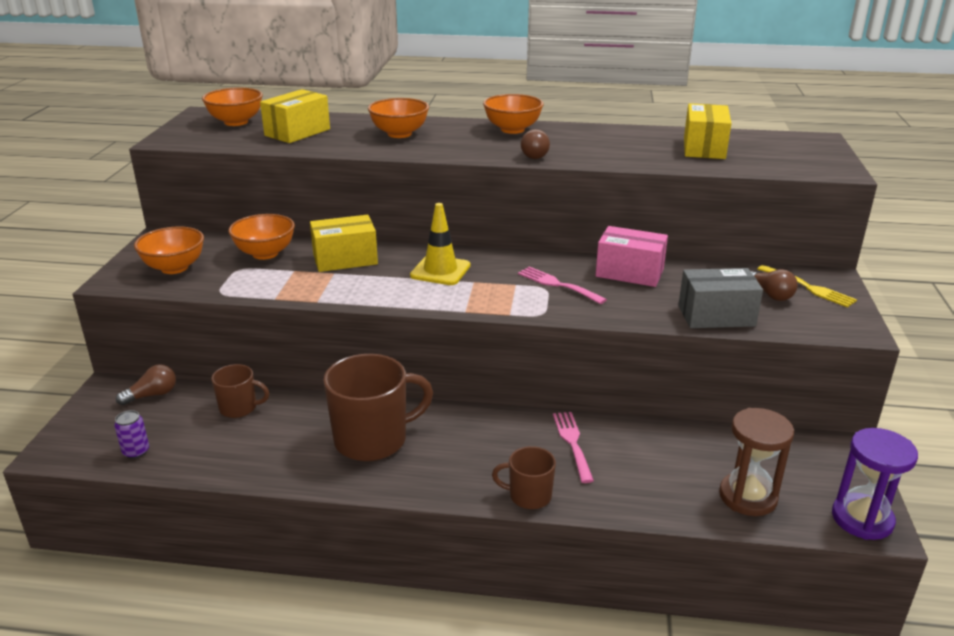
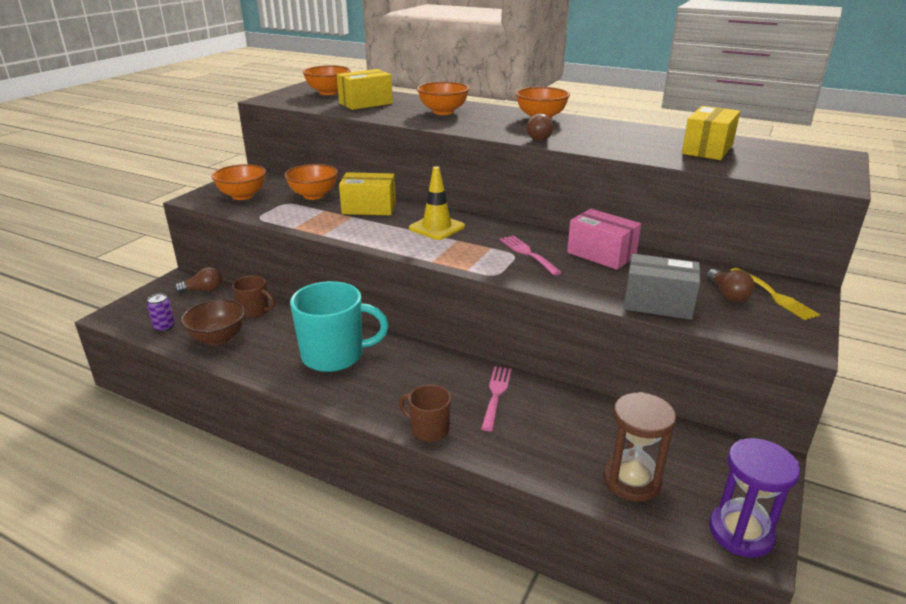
camera: 20 degrees right, 0 degrees up
brown mug [323,354,433,461] -> turquoise mug [290,281,389,372]
none -> brown bowl [181,299,245,345]

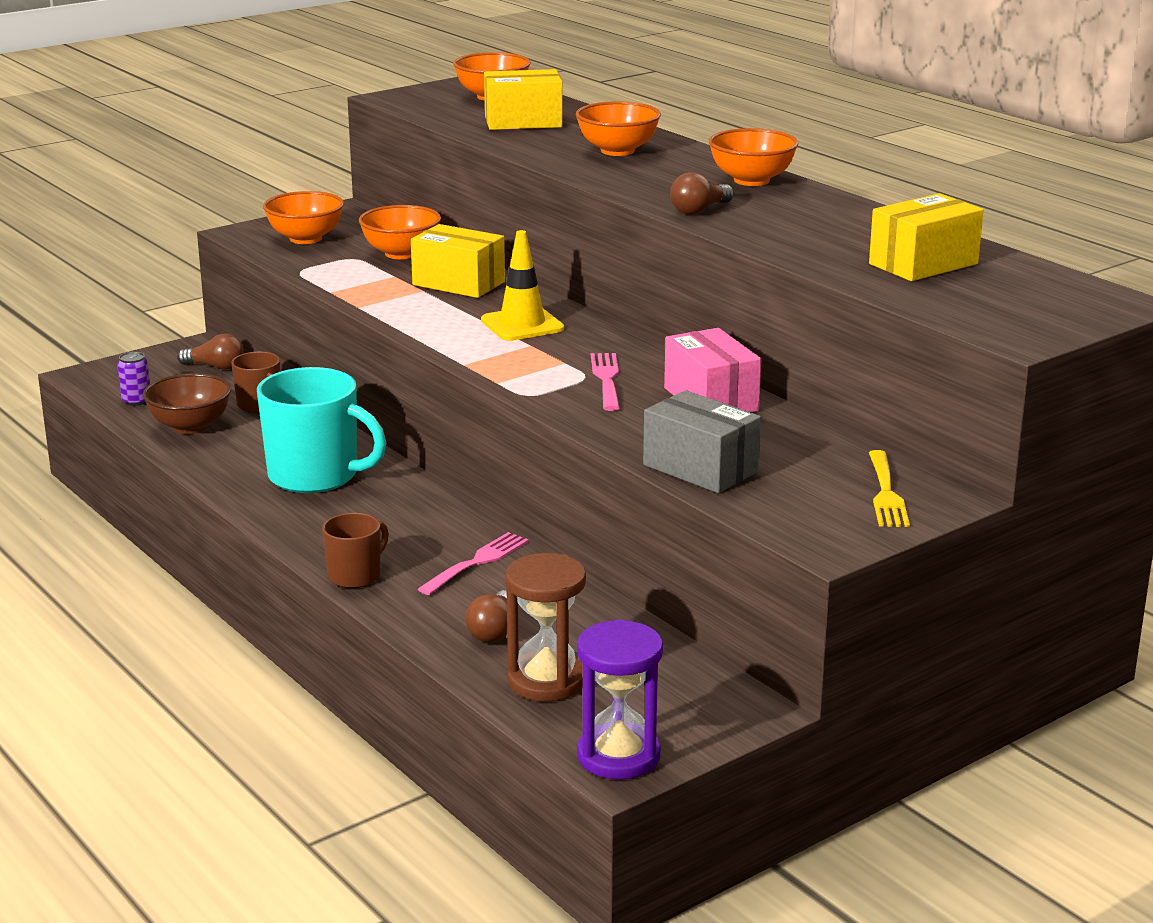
camera: 25 degrees right, 5 degrees down
brown mug [399,384,451,442] -> brown mug turned 75 degrees clockwise [322,513,389,588]
brown light bulb [706,269,754,302] -> brown light bulb moved to [465,590,507,642]

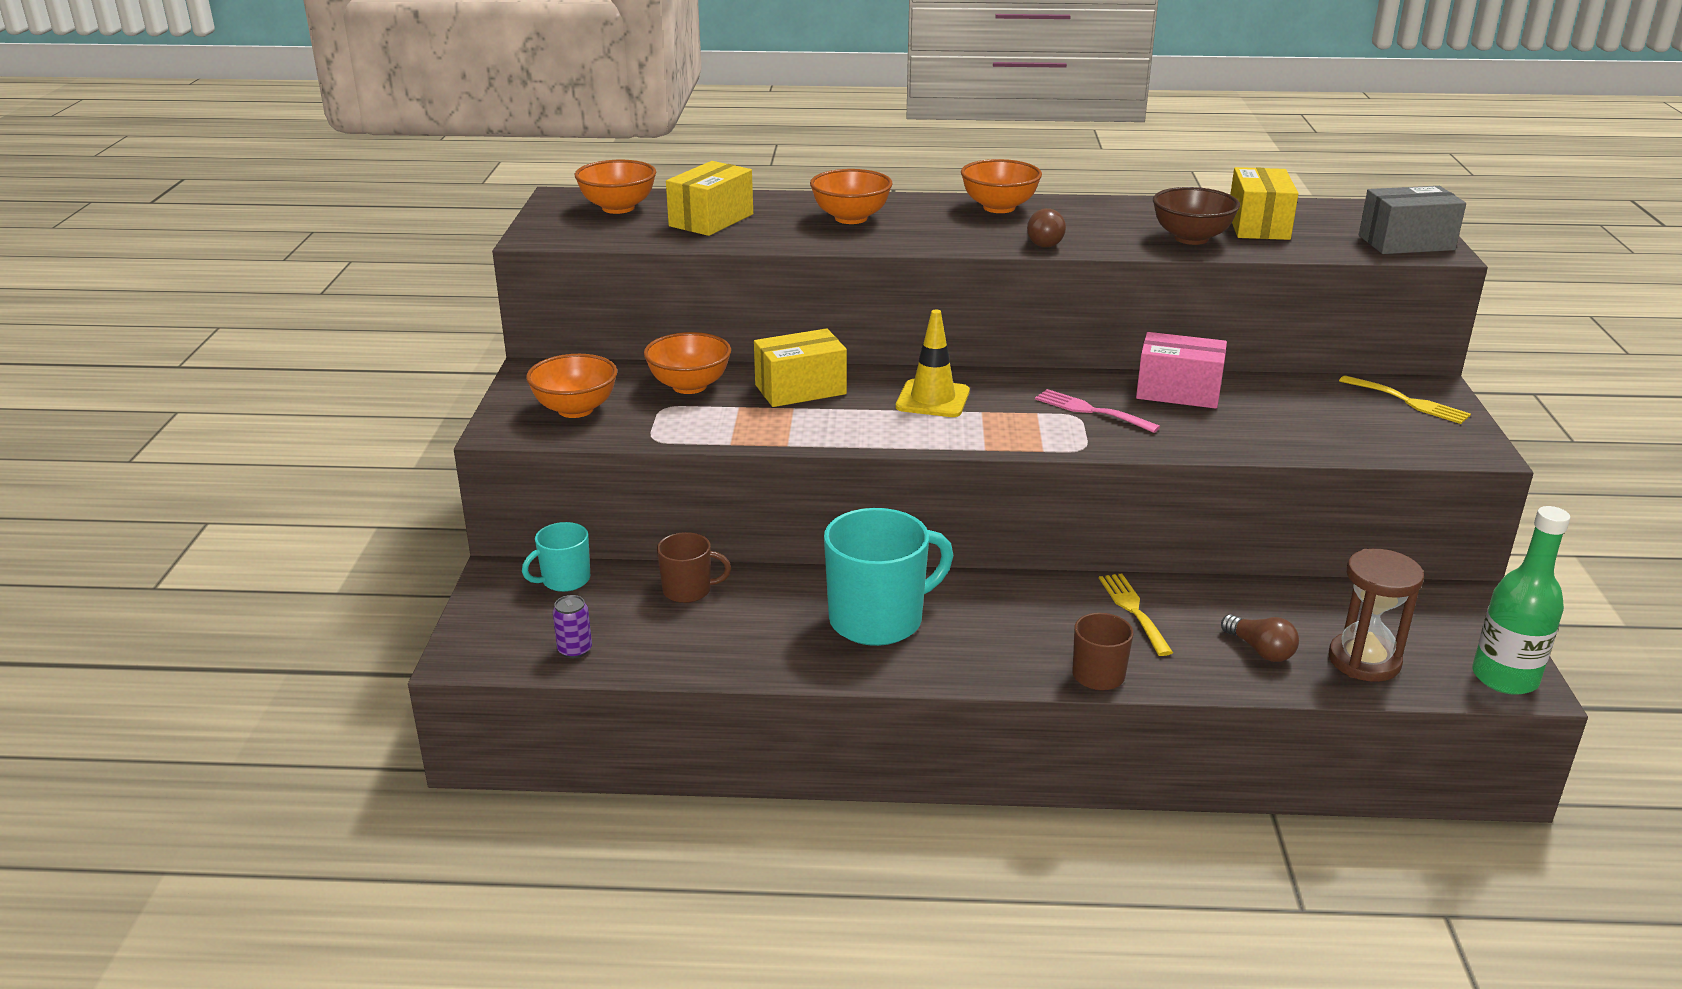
camera: 50 degrees left, 5 degrees up
brown bowl [143,373,231,434] -> brown bowl moved to [1153,187,1240,245]
brown light bulb [177,333,244,370] -> turquoise mug [522,522,590,592]
pink fork [418,532,529,595] -> yellow fork [1099,573,1173,656]
purple hourglass [577,619,663,779] -> green bottle [1472,506,1570,695]
grey box [643,390,762,493] -> grey box moved to [1359,186,1466,254]

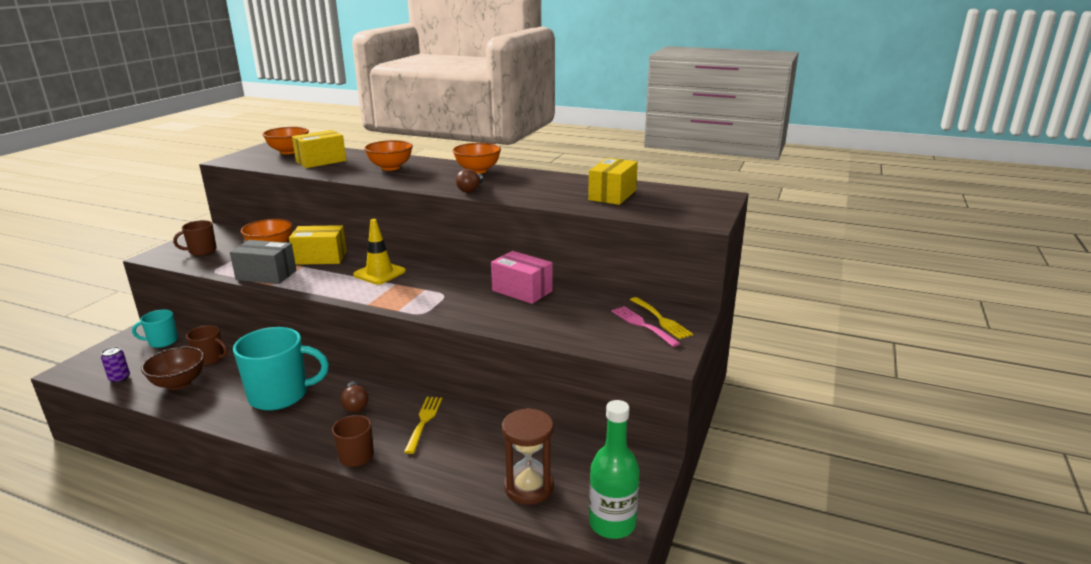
camera: 20 degrees right, 5 degrees down
orange bowl [526,354,617,418] -> brown mug [173,220,217,256]
pink fork [1035,389,1161,433] -> pink fork moved to [611,306,680,347]
brown bowl [1153,187,1240,245] -> brown bowl moved to [141,347,204,390]
brown light bulb [1221,614,1299,662] -> brown light bulb moved to [341,381,368,412]
grey box [1359,186,1466,254] -> grey box moved to [230,240,296,284]

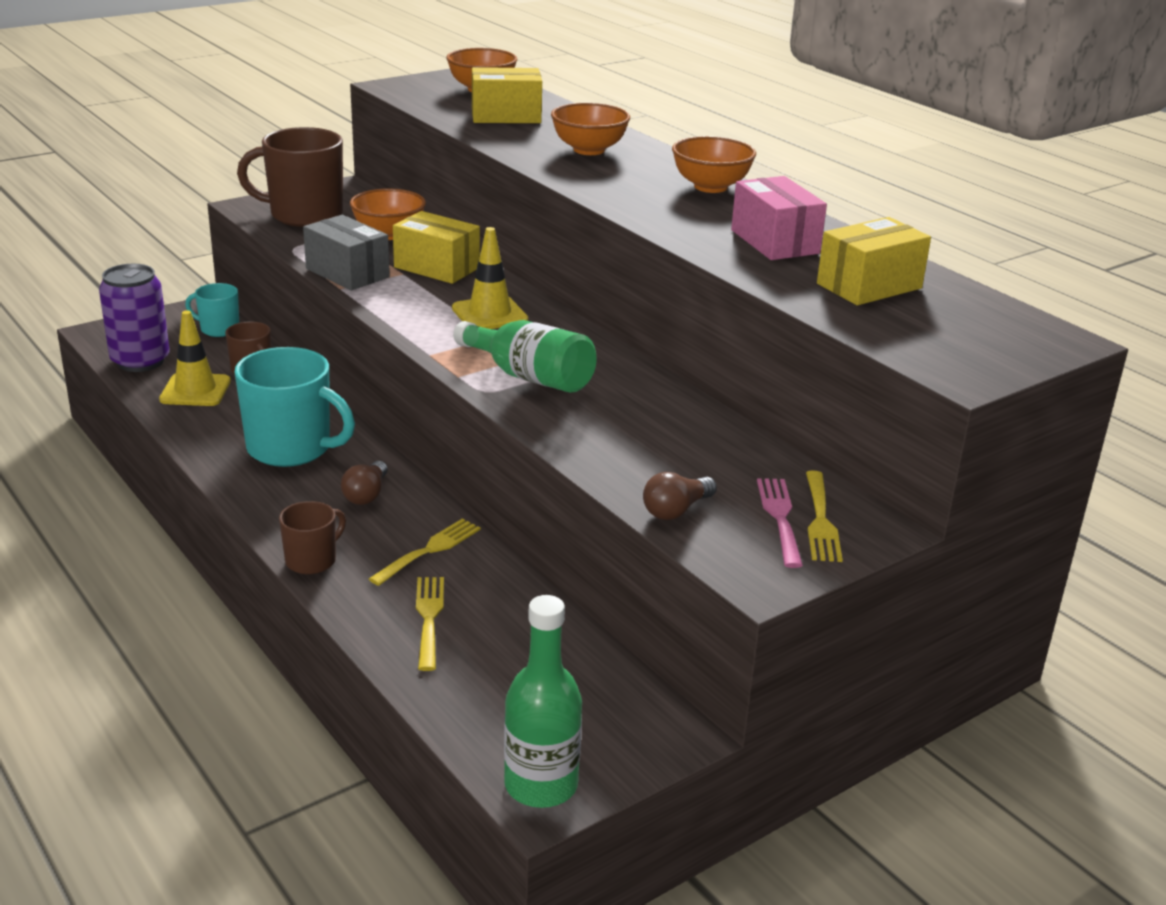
camera: 30 degrees right, 5 degrees up
purple can [101,347,130,383] -> purple can [99,264,170,372], size x2.15
brown bowl [141,347,204,390] -> yellow traffic cone [159,310,231,406]
brown mug [173,220,217,256] -> brown mug [237,127,343,227], size x1.88
brown light bulb [456,169,483,193] -> brown light bulb moved to [643,472,717,520]
pink box [491,251,553,304] -> pink box moved to [731,176,827,260]
brown hourglass [502,408,554,505] -> none
none -> yellow fork [416,577,444,671]
none -> green bottle [453,320,597,393]

